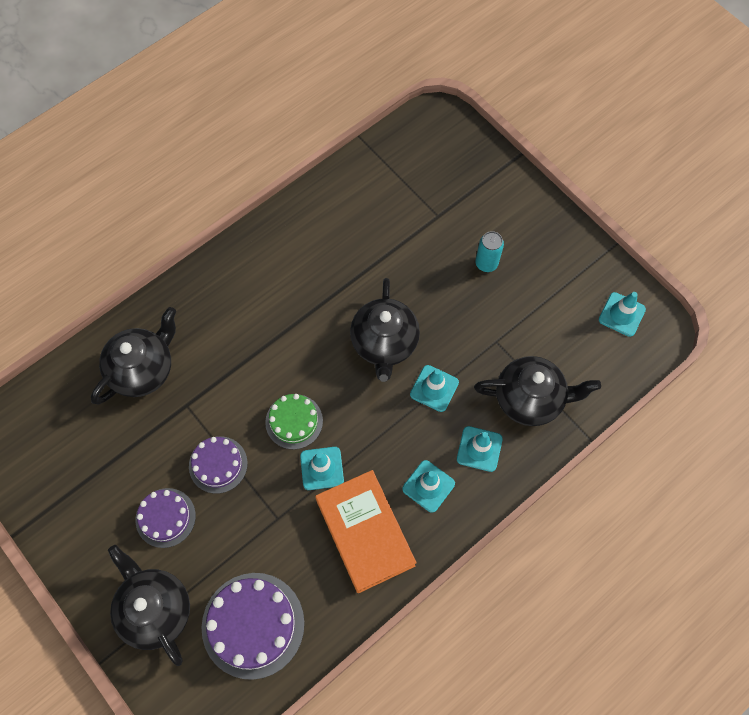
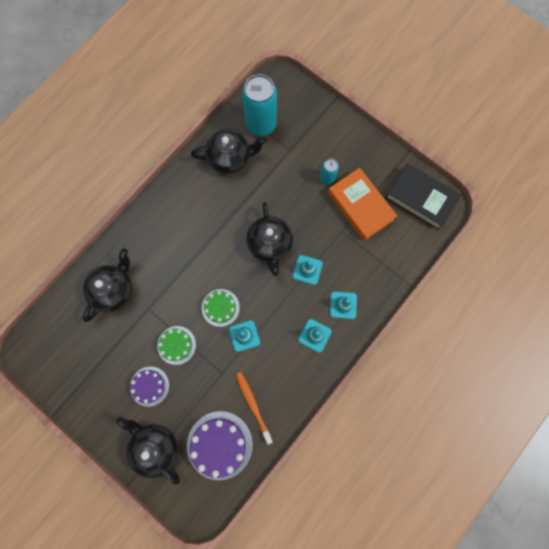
camera: 10 degrees left, 10 degrees up
purple cake [189,436,248,494] -> green cake [157,326,196,365]
orange book [315,470,416,593] -> orange book moved to [328,168,397,241]
black teapot [474,356,601,426] -> black teapot moved to [191,129,267,174]
turquoise traffic cone [599,292,646,337] -> black book [385,163,461,230]
none -> orange toothbrush [236,372,273,445]
none -> turquoise can [242,74,277,136]

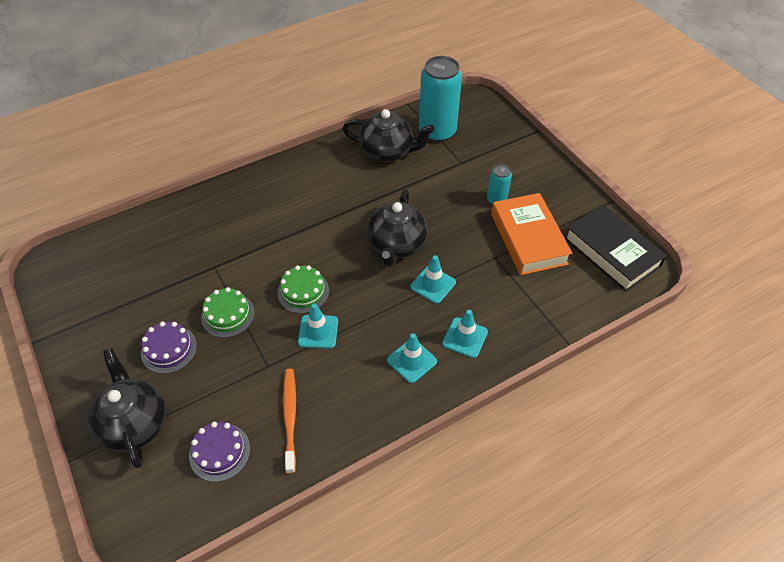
camera: 20 degrees right, 25 degrees down
black teapot [83,248,132,322] -> none
purple cake [187,411,253,480] -> purple cake [189,422,250,482], size x0.61

